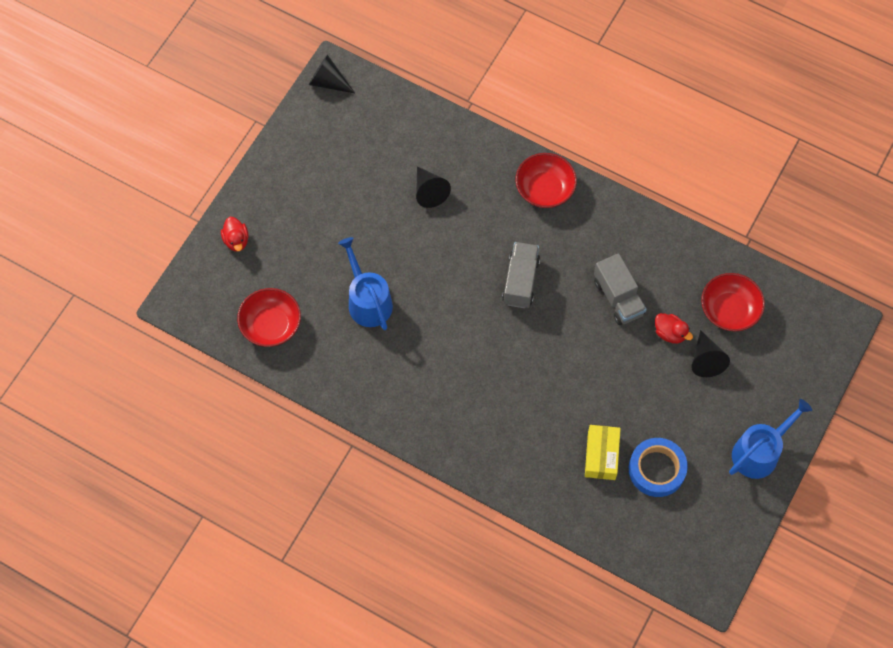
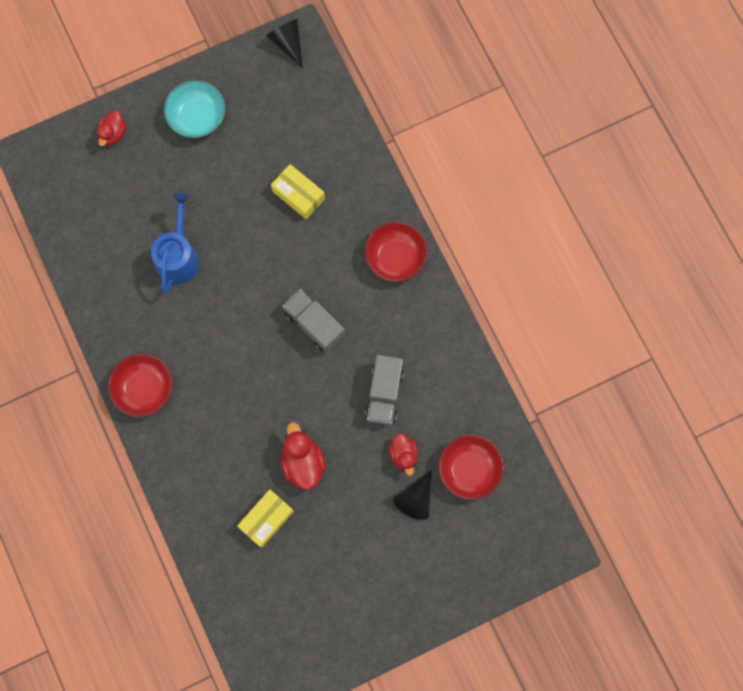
camera: 35 degrees right, 10 degrees up
red bowl [237,288,301,347] -> red bowl moved to [108,354,173,417]
black cone [416,166,451,208] -> yellow box [271,164,325,219]
grey truck [502,242,540,308] -> grey truck turned 90 degrees counterclockwise [283,289,345,353]
blue tape [629,438,688,497] -> none
blue watering can [729,399,812,479] -> none
none -> turquoise bowl [164,81,225,138]
none -> red duck [281,422,326,490]

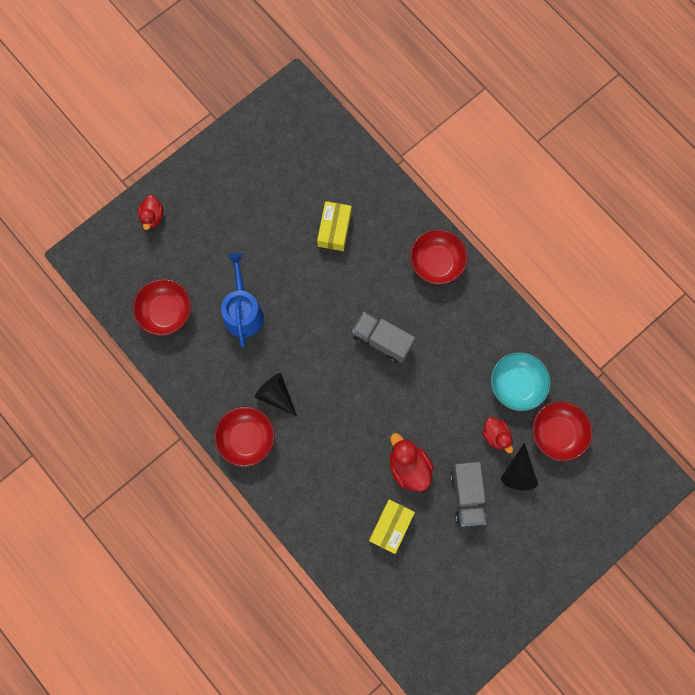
camera: 15 degrees left, 0 degrees up
turquoise bowl [164,81,225,138] -> turquoise bowl moved to [491,352,551,411]
black cone [266,19,303,68] -> black cone moved to [254,373,297,416]
yellow box [271,164,325,219] -> yellow box turned 75 degrees clockwise [317,201,352,251]
grey truck [365,355,404,425] -> grey truck moved to [450,462,486,527]
none -> red bowl [133,279,191,336]

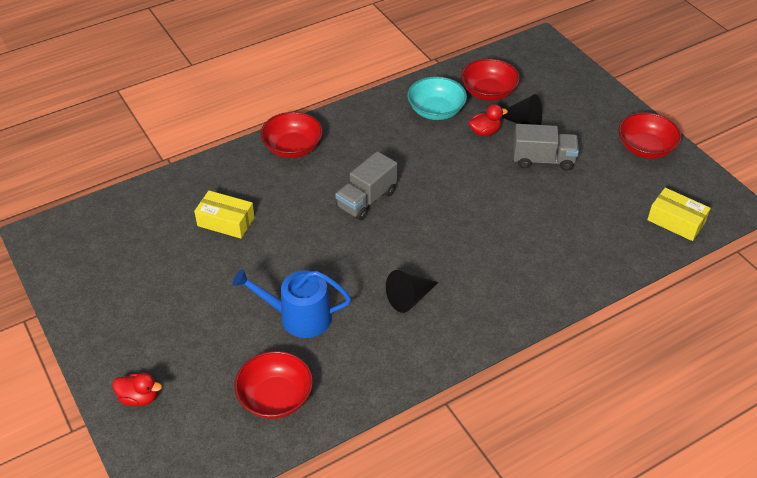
camera: 80 degrees left, 30 degrees down
red bowl [214,407,275,467] -> red bowl moved to [618,112,682,159]
yellow box [369,499,415,554] -> yellow box moved to [647,188,711,241]
red duck [390,433,434,492] -> none

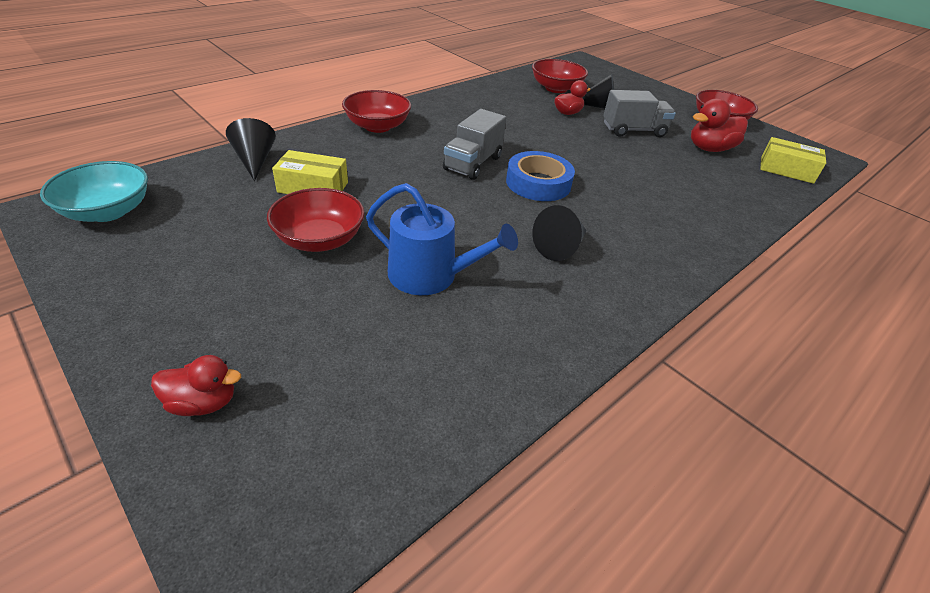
camera: 15 degrees left, 5 degrees down
blue watering can [233,269,351,338] -> blue watering can turned 150 degrees counterclockwise [366,183,518,295]
red bowl [234,351,313,419] -> red bowl moved to [267,188,365,252]
turquoise bowl [407,77,467,120] -> turquoise bowl moved to [40,161,148,222]
none -> black cone [226,118,276,181]
none -> blue tape [506,151,575,201]
none -> red duck [691,98,748,152]

